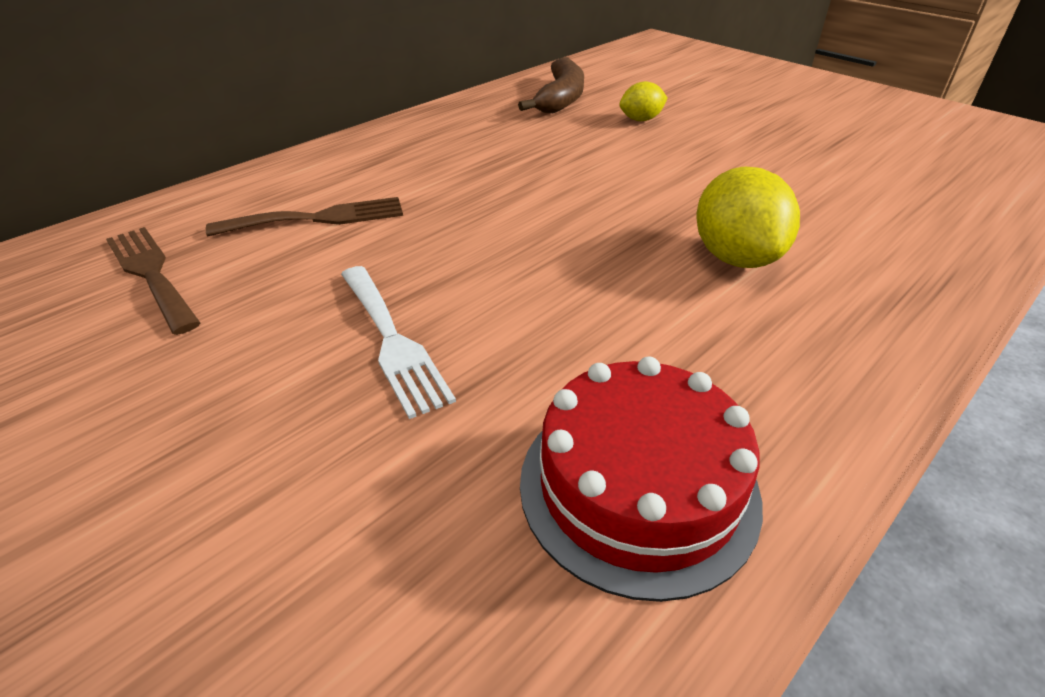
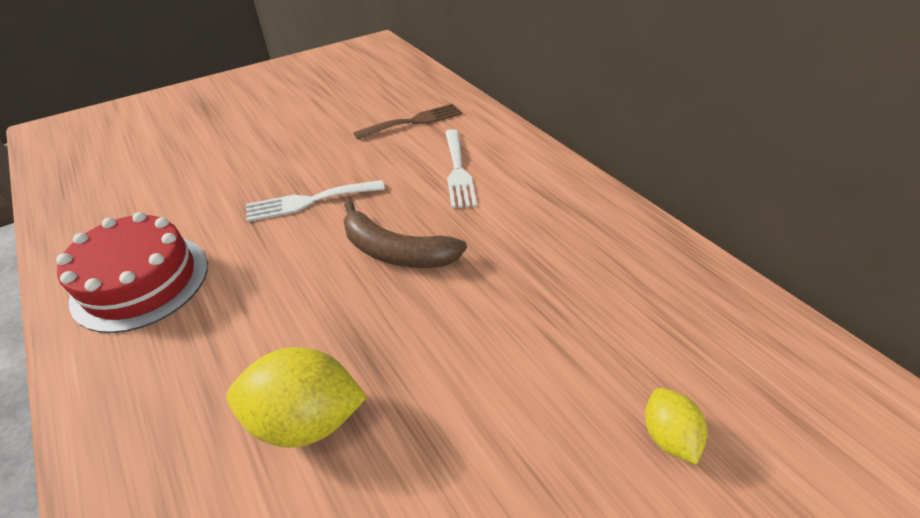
camera: 100 degrees right, 5 degrees up
brown fork [206,197,403,236] -> white fork [445,129,477,208]
brown banana [518,57,584,113] -> brown banana moved to [343,201,467,268]

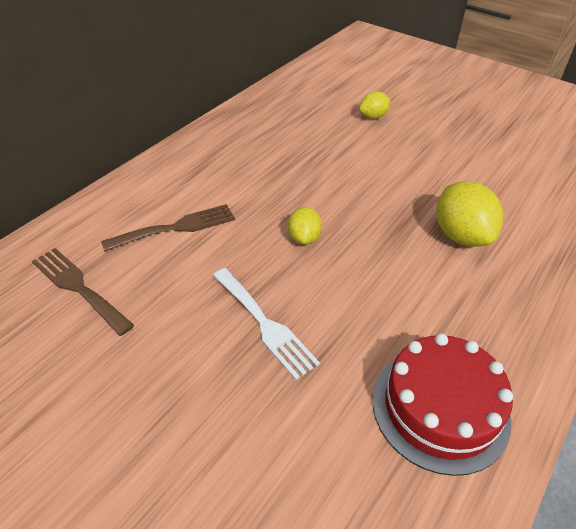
camera: 110 degrees left, 0 degrees up
brown banana [343,201,467,268] -> yellow lemon [288,207,322,245]
white fork [445,129,477,208] -> brown fork [101,204,235,251]

